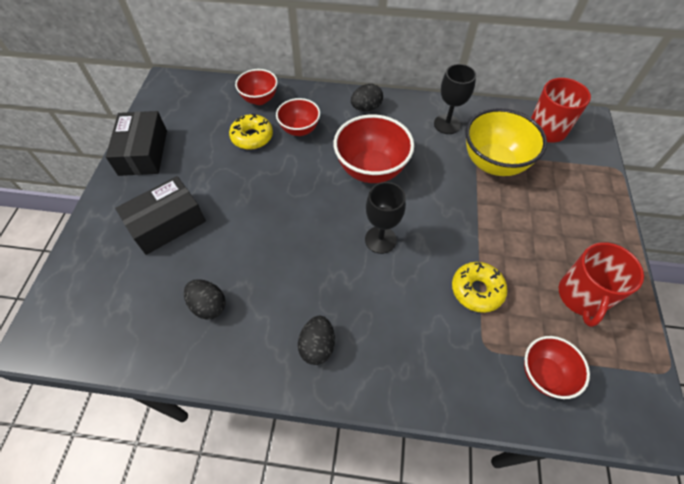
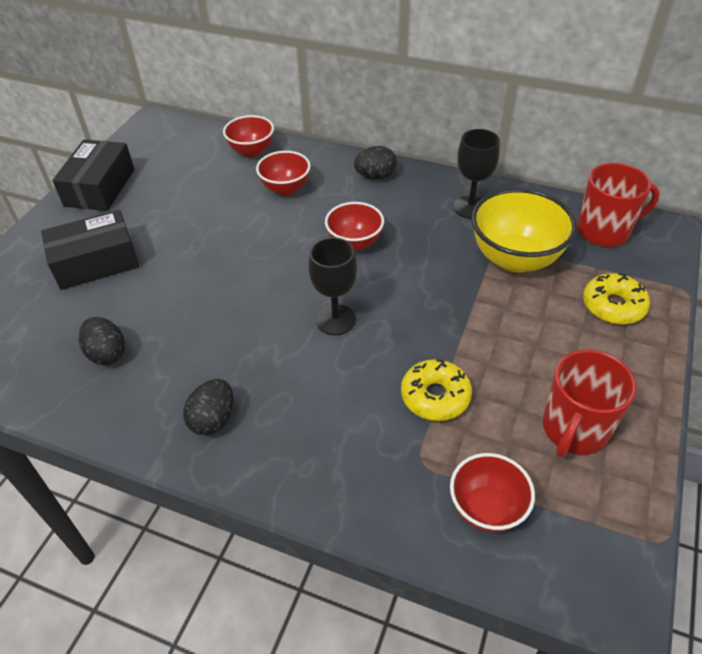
camera: 15 degrees right, 10 degrees down
yellow donut [229,114,273,150] -> yellow donut moved to [583,273,650,324]
red bowl [333,114,414,183] -> red bowl [325,202,384,251], size x0.61

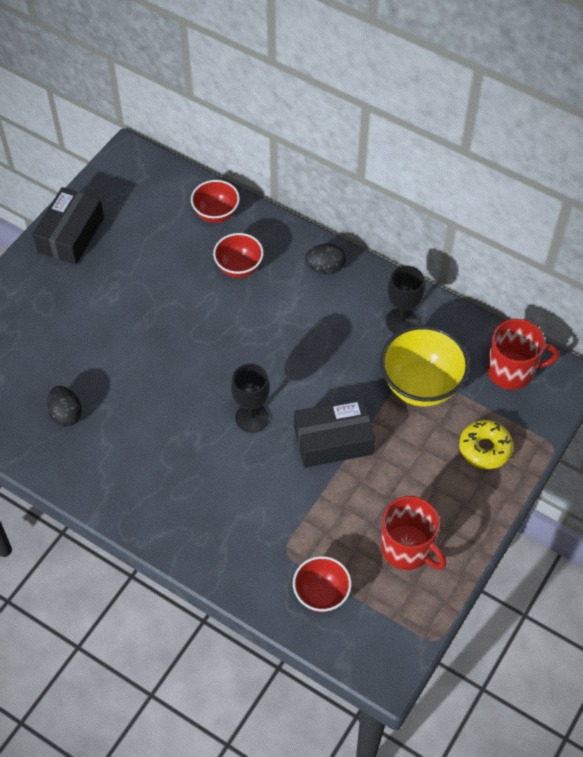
camera: 10 degrees right, 10 degrees up
black box [41,210,139,290] -> black box moved to [294,398,375,468]
black egg [183,379,234,435] -> none
red bowl [325,202,384,251] -> none
yellow donut [401,359,472,421] -> none
red mug [543,350,636,457] -> red mug turned 90 degrees counterclockwise [381,496,446,570]

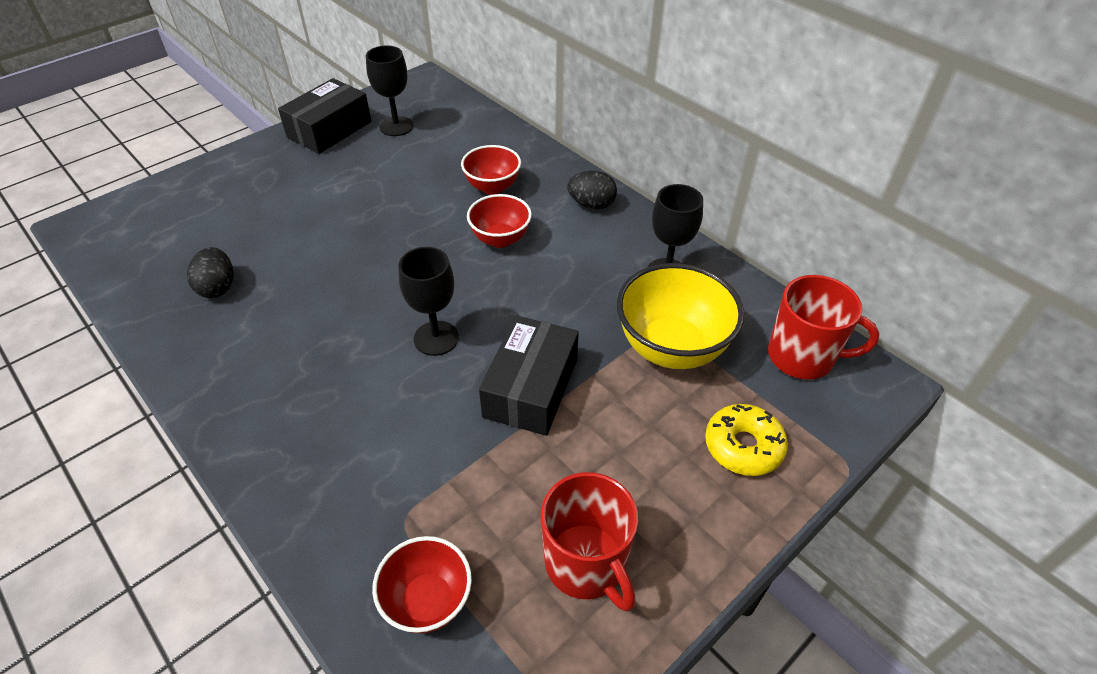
camera: 15 degrees right, 10 degrees down
red bowl [191,180,240,223] -> red bowl moved to [467,194,532,248]
black box [294,398,375,468] -> black box turned 75 degrees counterclockwise [479,315,579,436]
none -> black goblet [366,45,413,136]

